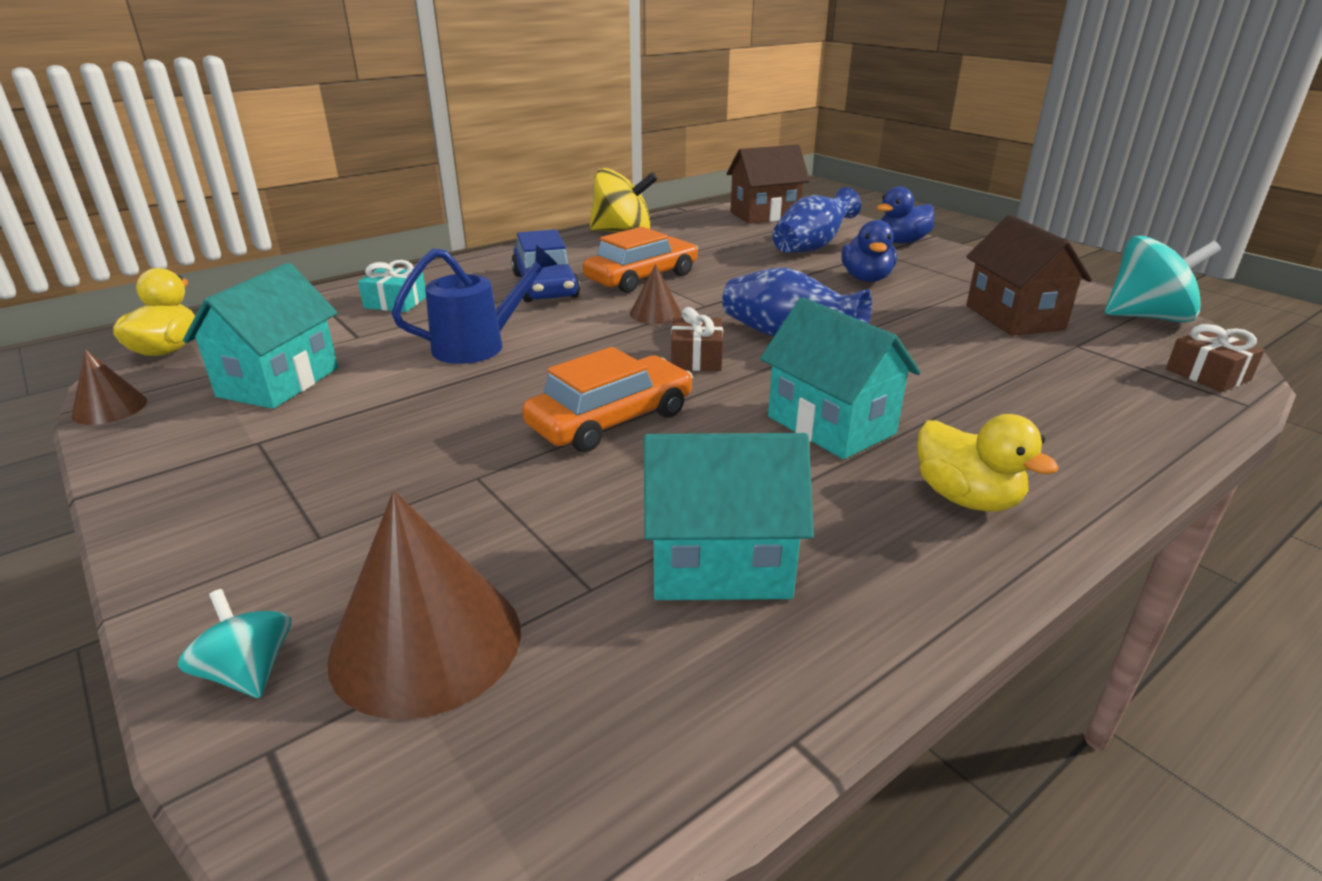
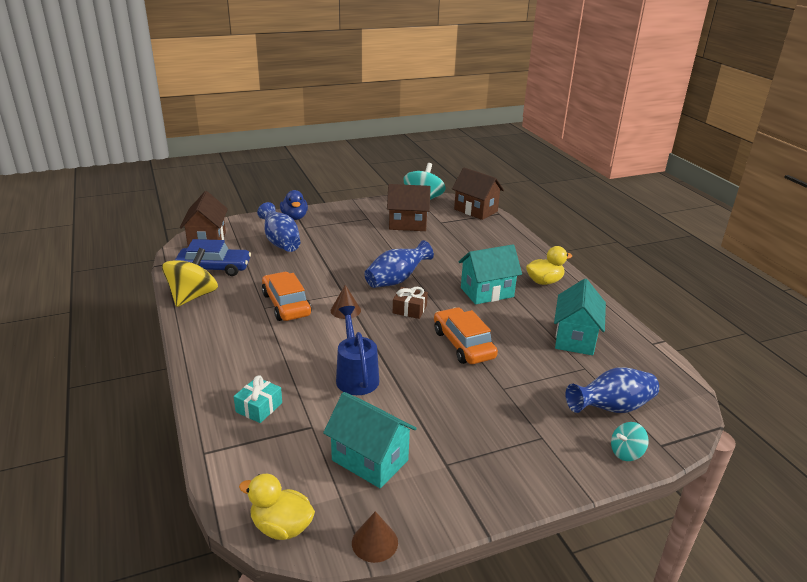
camera: 75 degrees left, 0 degrees up
brown cone [327,491,521,720] -> blue vase [565,367,659,413]
blue car [511,229,580,302] -> blue car moved to [175,239,251,276]
blue duck [841,220,897,282] -> none
brown gift [1166,324,1265,392] -> brown house [452,168,504,220]

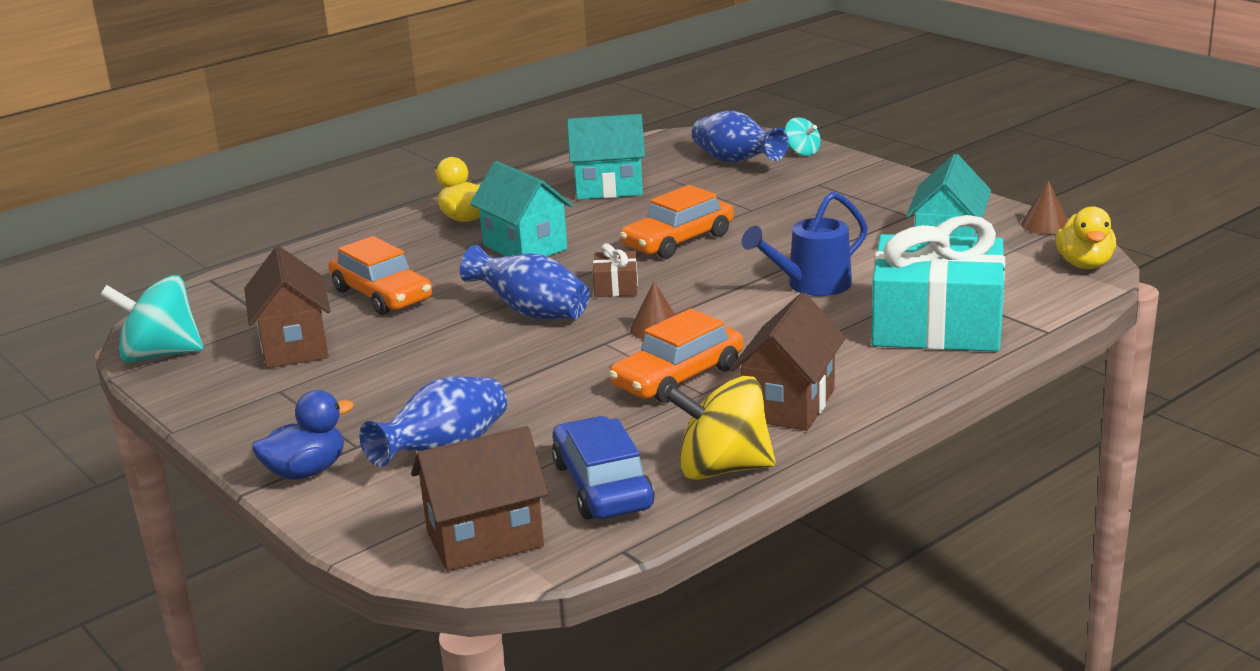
camera: 105 degrees left, 5 degrees down
turquoise gift [234,375,282,423] -> turquoise gift [872,215,1005,352], size x2.42
brown house [452,168,504,220] -> brown house moved to [730,293,845,431]
none -> orange car [329,236,432,315]

